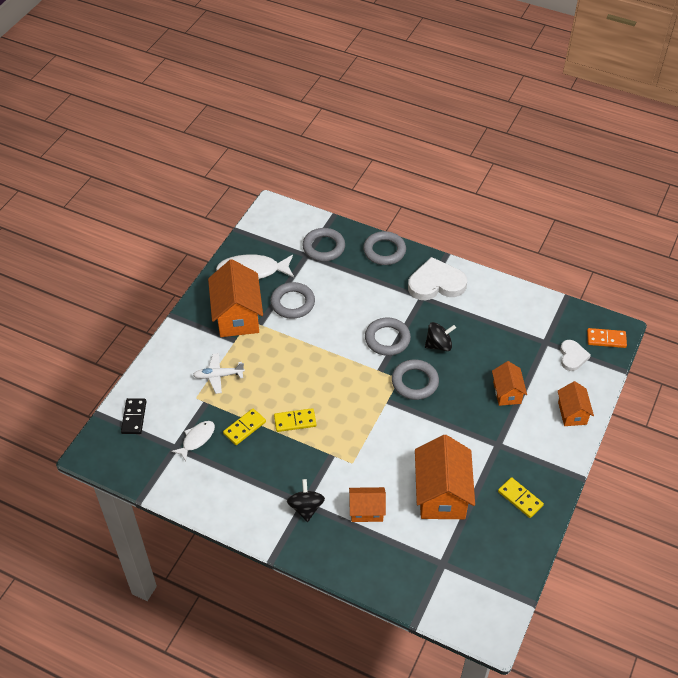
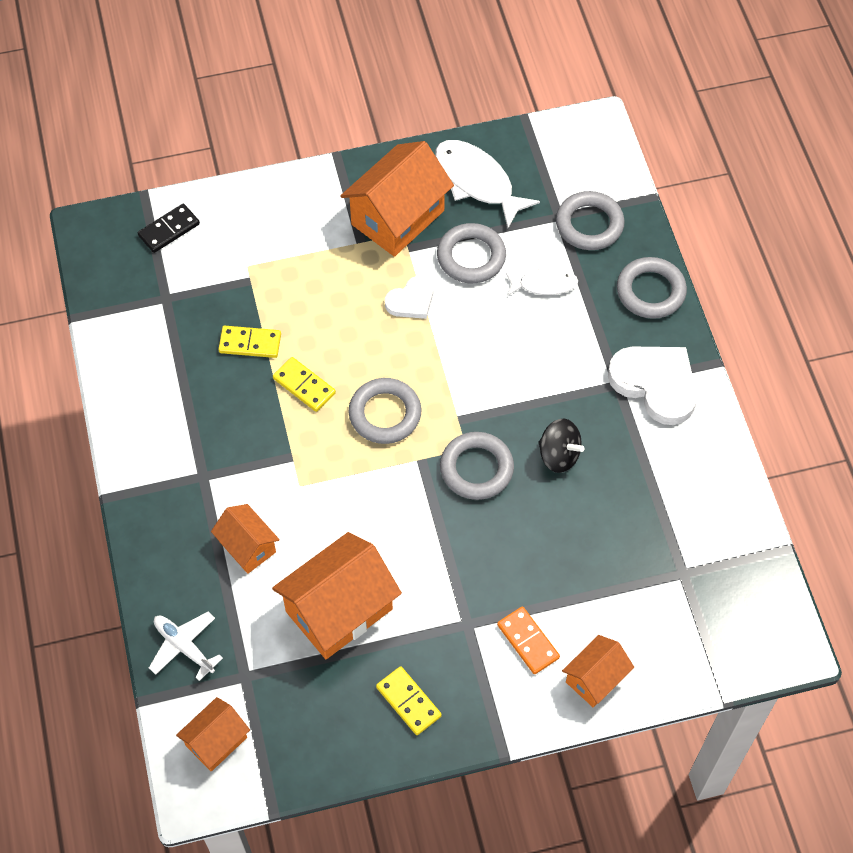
camera: 50 degrees right, 10 degrees up
white fish [171,421,215,461] -> white fish moved to [506,264,578,296]
white plane [193,353,245,394] -> white plane moved to [149,612,223,681]
black spinning top [287,479,325,522] -> none
grey ring [365,318,411,356] -> grey ring moved to [349,378,421,444]
orange house [492,361,527,406] -> orange house moved to [176,697,250,772]
yellow domino [498,477,544,518] -> yellow domino turned 45 degrees counterclockwise [376,666,442,735]
white heart [560,340,591,371] -> white heart moved to [385,276,433,319]
orange domino [587,328,627,348] -> orange domino moved to [497,606,560,674]

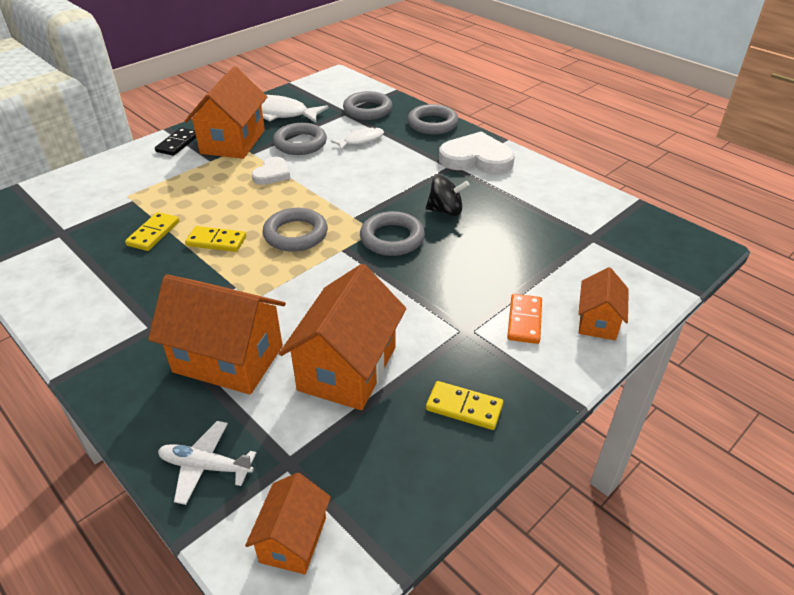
camera: 30 degrees left, 20 degrees down
black domino [138,204,200,253] -> black domino moved to [155,128,196,156]
orange house [211,504,280,574] -> orange house [148,274,286,395], size x1.80
yellow domino [218,326,281,358] -> yellow domino turned 45 degrees counterclockwise [125,212,179,251]
orange domino [497,606,560,674] -> orange domino turned 75 degrees clockwise [507,294,542,344]

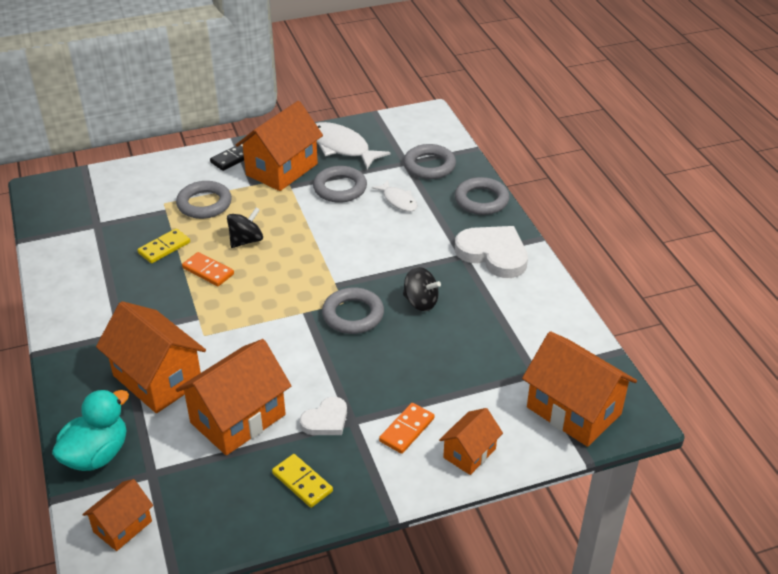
camera: 25 degrees right, 0 degrees up
white plane [158,421,256,505] -> turquoise duck [52,389,129,471]
yellow domino [185,226,246,252] -> orange domino [182,252,234,286]
white heart [252,157,290,185] -> white heart moved to [300,397,347,435]
grey ring [263,208,328,252] -> grey ring moved to [176,181,232,219]
white fish [331,127,384,150] -> white fish turned 60 degrees clockwise [372,180,417,212]
none -> black spinning top [227,207,263,248]
none -> orange house [522,331,637,447]

